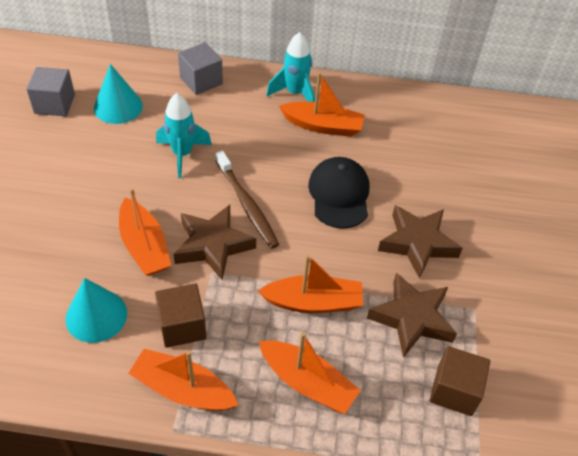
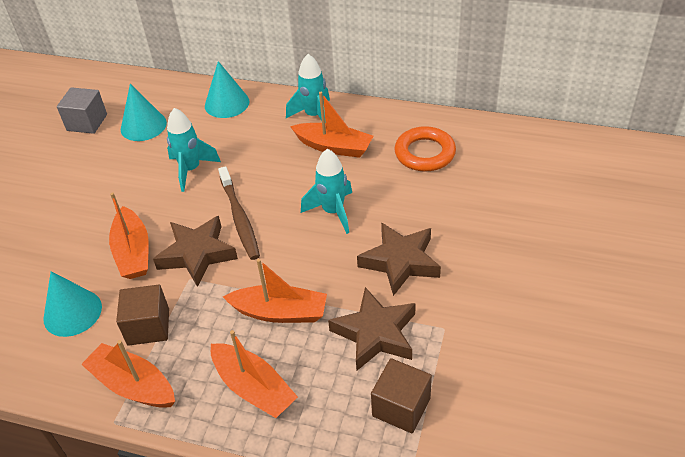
camera: 15 degrees right, 5 degrees down
grey cube [178,42,223,95] -> turquoise cone [205,61,249,118]
black cap [308,157,370,229] -> turquoise rocket [301,149,352,234]
none -> orange ring [395,126,456,171]

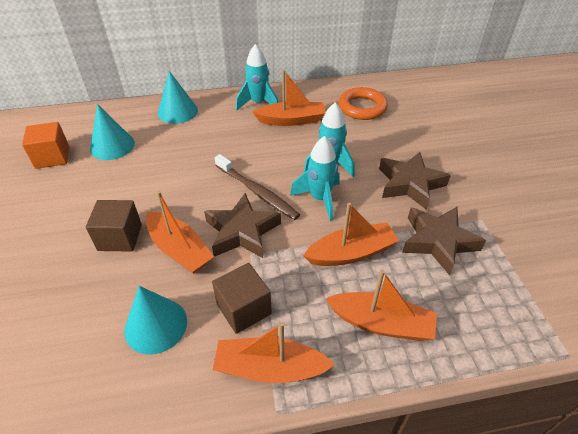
camera: 30 degrees left, 0 degrees up
grey cube [57,87,107,134] -> orange cube [22,122,69,169]
turquoise rocket [167,108,221,192] -> turquoise rocket moved to [290,136,340,221]
brown cube [371,358,432,433] -> brown cube moved to [86,200,142,252]

